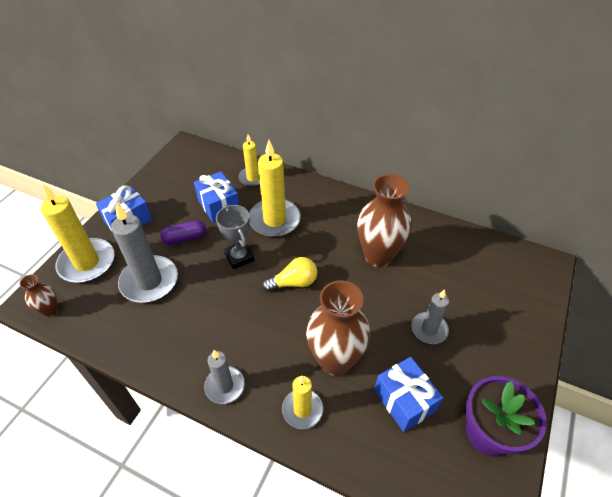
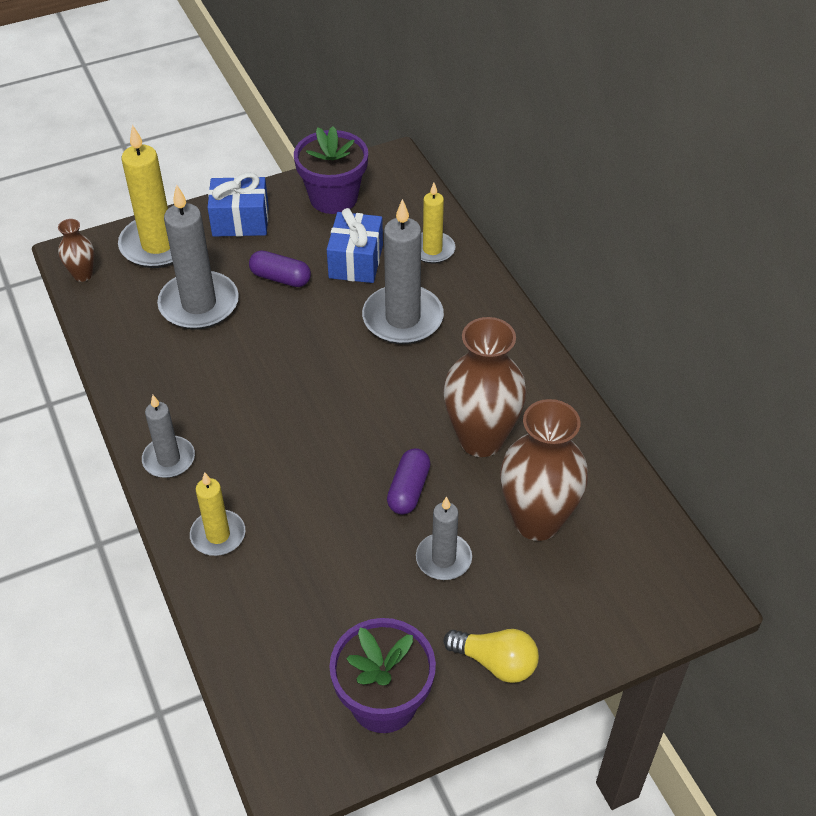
camera: 40 degrees right, 0 degrees up
grey trophy [216,205,254,269] -> none
yellow candle [249,140,301,237] -> grey candle [362,199,444,344]
yellow light bulb [262,257,317,292] -> yellow light bulb moved to [444,629,539,683]
brown vase [306,280,370,376] -> brown vase moved to [500,399,588,541]
blue gift [374,357,443,432] -> none
none -> purple flower pot [294,126,368,214]
none -> purple capsule [387,448,431,514]

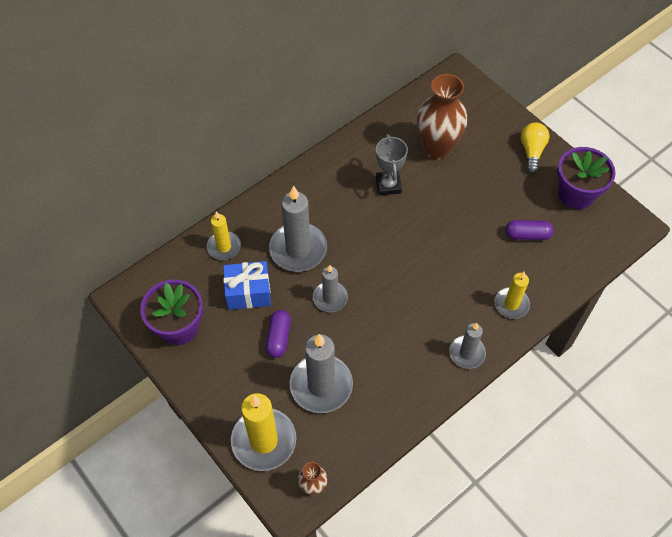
camera: 105 degrees left, 10 degrees up
blue gift [207,172,269,237] -> none
purple capsule [387,448,431,514] -> purple capsule moved to [505,220,554,240]
grey candle [416,496,472,580] -> grey candle moved to [313,265,348,312]
brown vase [443,317,526,457] -> grey trophy [376,134,408,196]

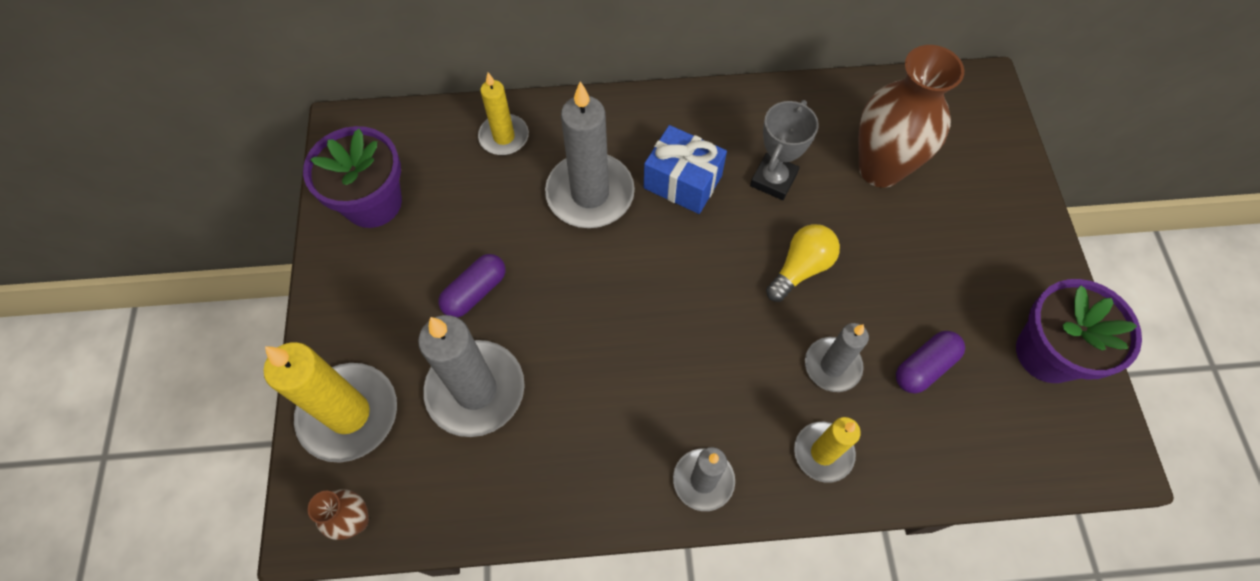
camera: 35 degrees right, 5 degrees up
blue gift [223,261,271,310] -> blue gift moved to [644,125,727,214]
grey candle [313,265,348,312] -> grey candle moved to [805,323,869,392]
purple capsule [505,220,554,240] -> purple capsule turned 75 degrees counterclockwise [896,331,965,393]
yellow light bulb [521,123,549,173] -> yellow light bulb moved to [766,224,840,302]

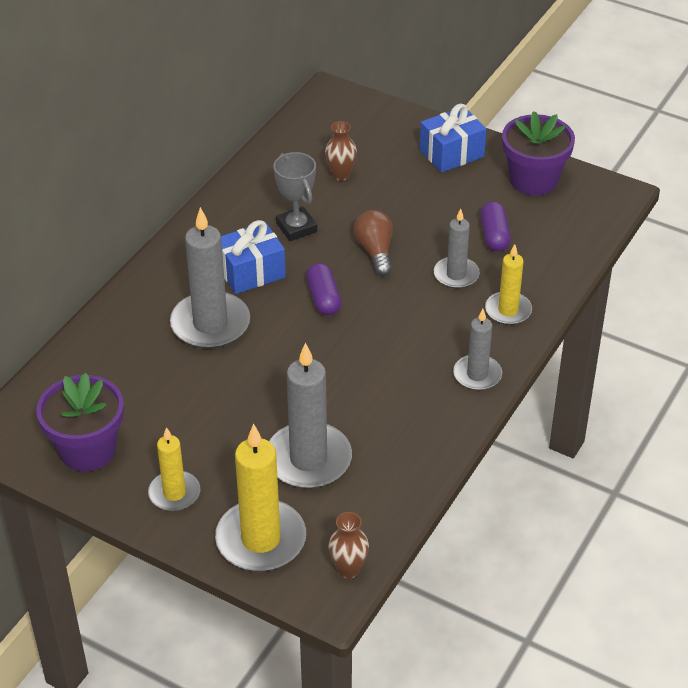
camera: 55 degrees left, 20 degrees down
purple capsule [438,254,505,318] -> purple capsule moved to [306,263,341,315]
yellow candle [478,73,529,155] -> yellow candle moved to [148,427,200,511]
yellow light bulb [766,224,840,302] -> brown light bulb [354,210,393,276]
brown vase [858,45,964,188] -> brown vase [325,121,357,181], size x0.48
none -> blue gift [420,104,487,173]

